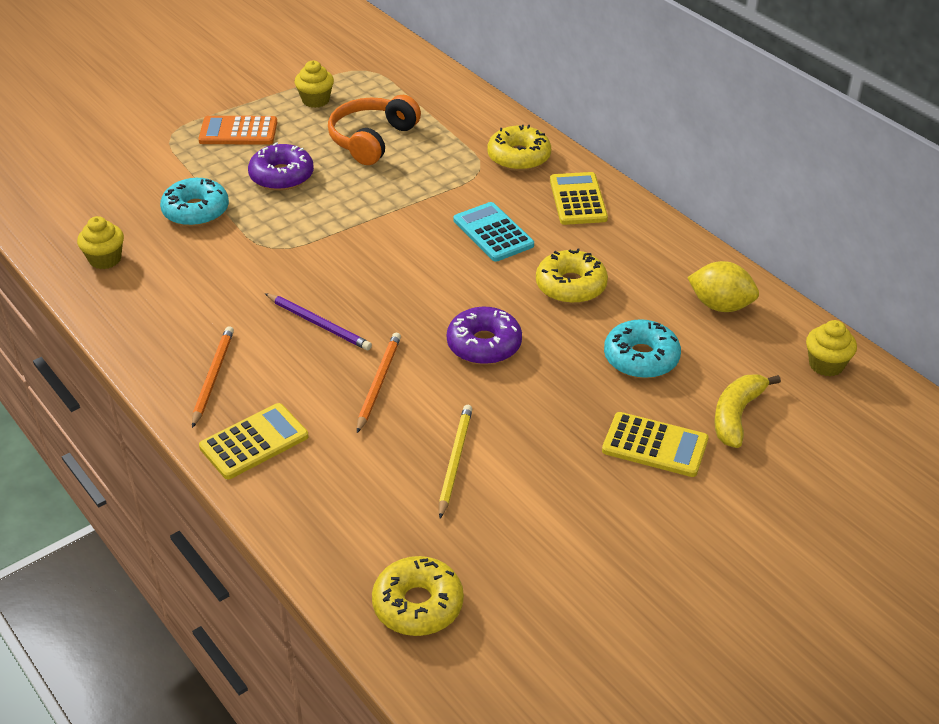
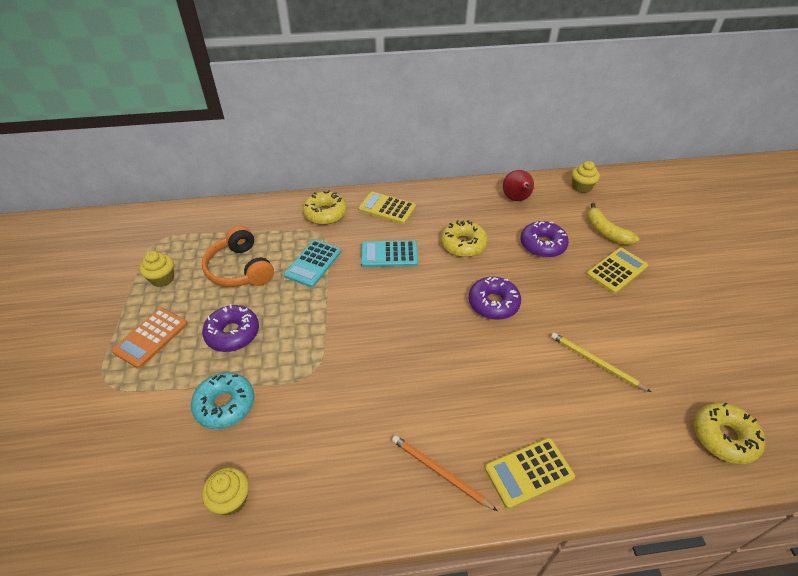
camera: 60 degrees left, 5 degrees up
yellow calculator [199,403,309,479] -> yellow calculator turned 105 degrees counterclockwise [485,438,575,509]
purple pencil [265,293,372,350] -> none
orange pencil [357,333,401,433] -> none
turquoise donut [604,319,681,379] -> purple donut [520,221,569,258]
yellow lemon [687,261,759,312] -> red pear [503,170,534,201]
none -> turquoise calculator [284,240,341,287]

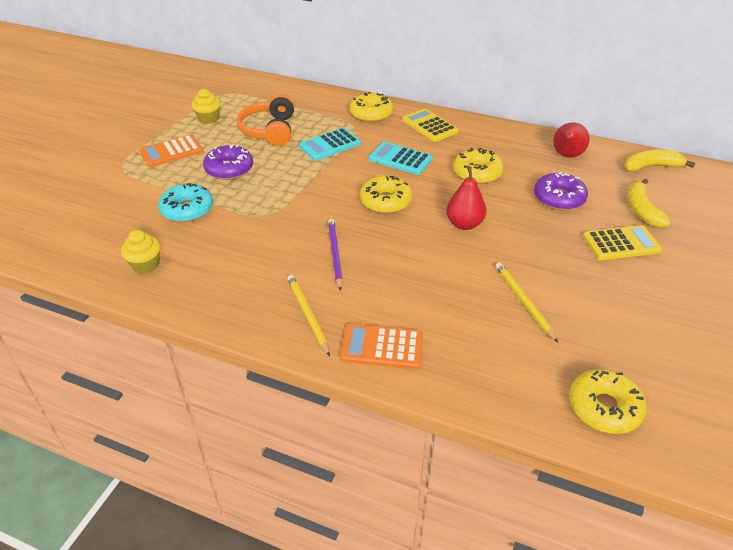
camera: 30 degrees right, 5 degrees down
orange pencil [392,435,497,511] -> yellow pencil [287,275,330,356]
purple donut [469,277,521,320] -> red pear [446,166,486,230]
yellow calculator [485,438,575,509] -> orange calculator [340,324,423,369]
yellow cupcake [572,161,600,193] -> yellow banana [625,150,695,172]
none -> purple pencil [328,219,343,291]
none -> yellow donut [360,176,412,214]

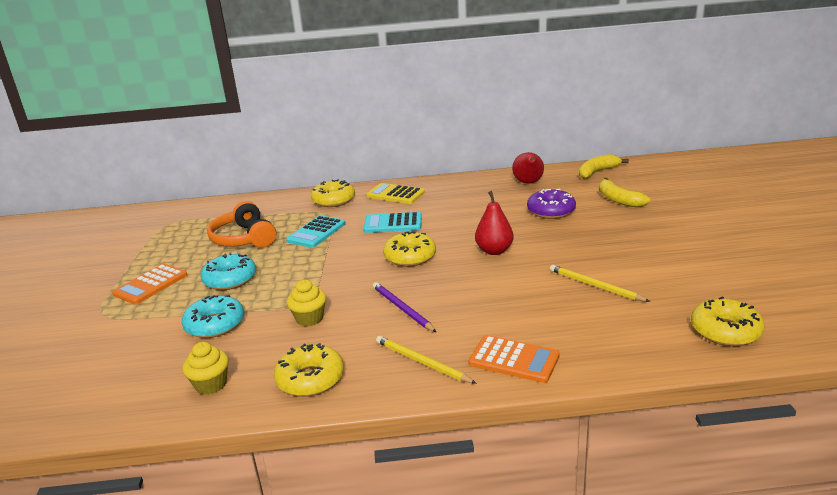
camera: 25 degrees left, 15 degrees down
yellow cupcake [192,89,221,124] -> yellow cupcake moved to [287,280,326,326]
purple donut [203,144,253,180] -> turquoise donut [200,253,256,290]
orange calculator [340,324,423,369] -> orange calculator turned 135 degrees counterclockwise [468,335,560,383]
yellow donut [453,148,503,184] -> yellow donut moved to [274,343,344,397]
yellow calculator [583,225,662,260] -> none

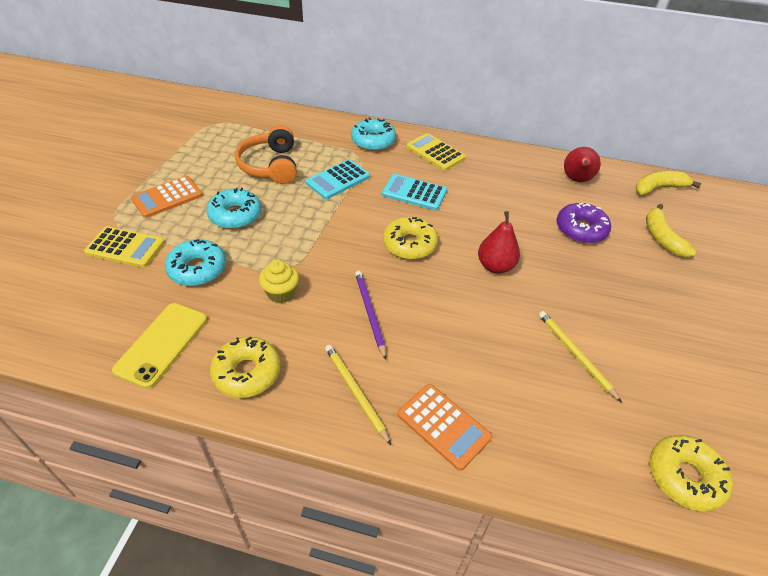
camera: 15 degrees right, 20 degrees up
yellow cupcake [183,342,229,395] -> yellow phone [112,303,207,389]
yellow donut [311,179,355,207] -> turquoise donut [351,117,396,151]
none -> yellow calculator [84,226,165,268]

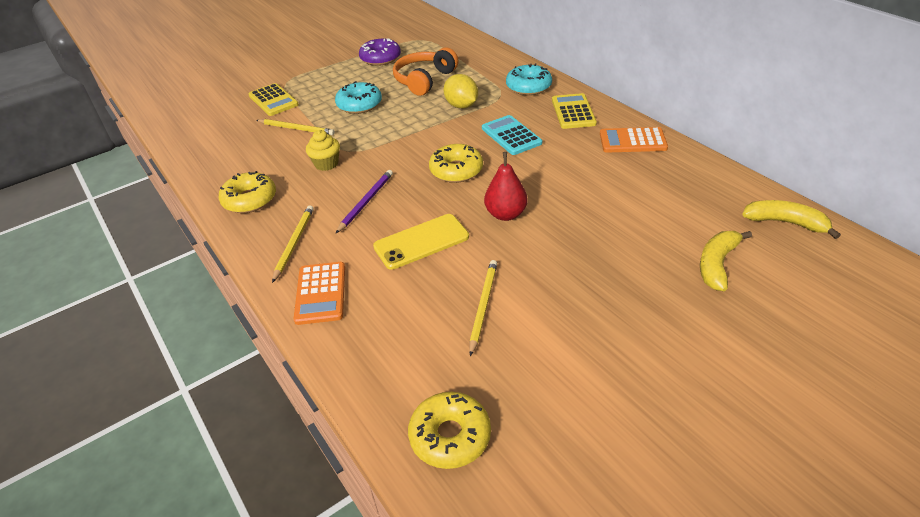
camera: 45 degrees right, 5 degrees down
yellow phone [112,303,207,389] -> yellow phone moved to [373,214,469,270]
orange calculator [131,176,203,218] -> orange calculator moved to [600,127,668,153]
turquoise donut [165,239,226,286] -> yellow pencil [256,119,335,135]
turquoise calculator [306,159,370,199] -> yellow lemon [443,74,478,109]
purple donut [557,203,611,243] -> purple donut moved to [359,39,401,66]
red pear [564,147,601,182] -> none

